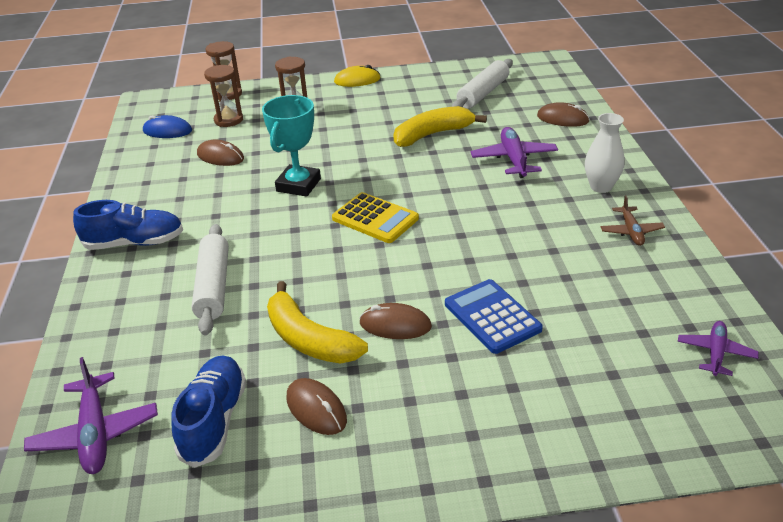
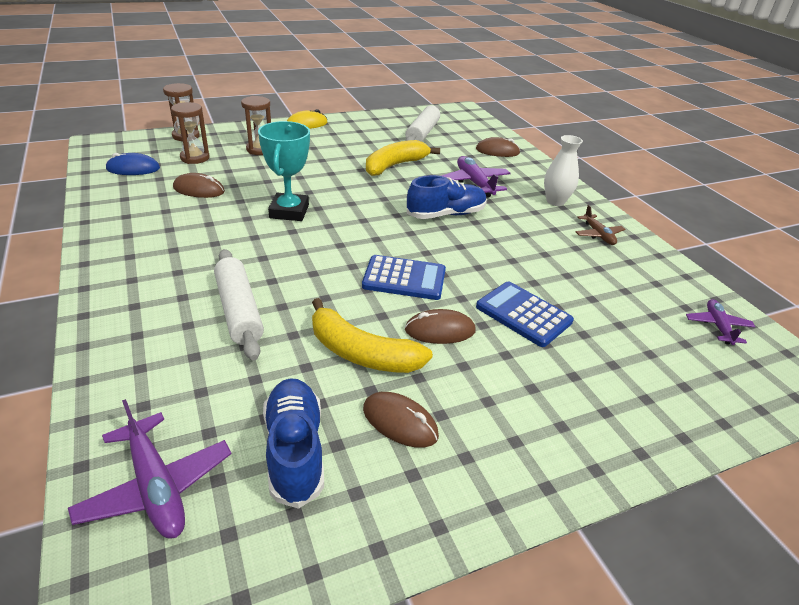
camera: 20 degrees left, 0 degrees up
blue shoe [73,200,183,250] -> blue shoe moved to [407,175,487,219]
yellow calculator [332,192,419,243] -> none
none -> blue calculator [362,255,446,300]

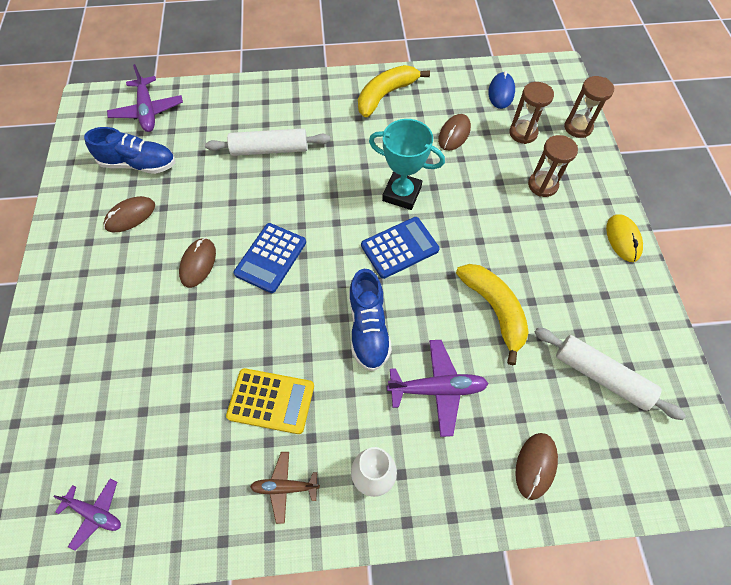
camera: 110 degrees right, 25 degrees up
purple plane [68,399,231,539] -> purple plane turned 90 degrees counterclockwise [107,64,183,132]
yellow banana [312,298,433,373] -> yellow banana moved to [358,65,430,118]
blue calculator [476,281,574,347] -> blue calculator moved to [361,217,440,279]
none -> yellow calculator [226,368,314,434]

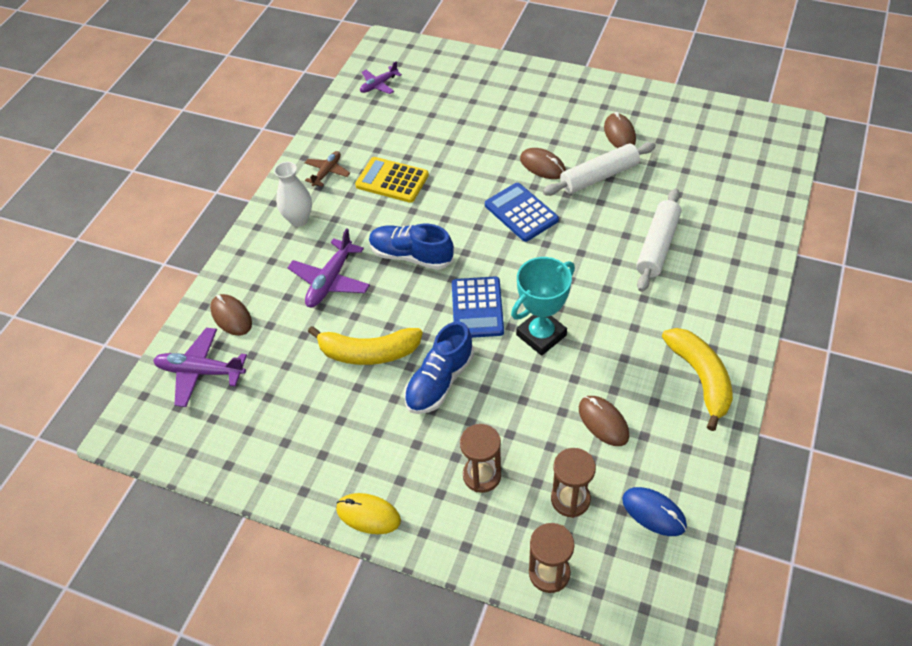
camera: 120 degrees right, 10 degrees down
blue shoe [84,127,175,174] -> blue shoe moved to [404,321,474,414]
purple plane [107,64,183,132] -> purple plane moved to [153,328,247,407]
yellow calculator [226,368,314,434] -> yellow calculator turned 75 degrees clockwise [355,157,429,203]
white rolling pin [535,327,686,420] -> white rolling pin moved to [543,142,656,196]

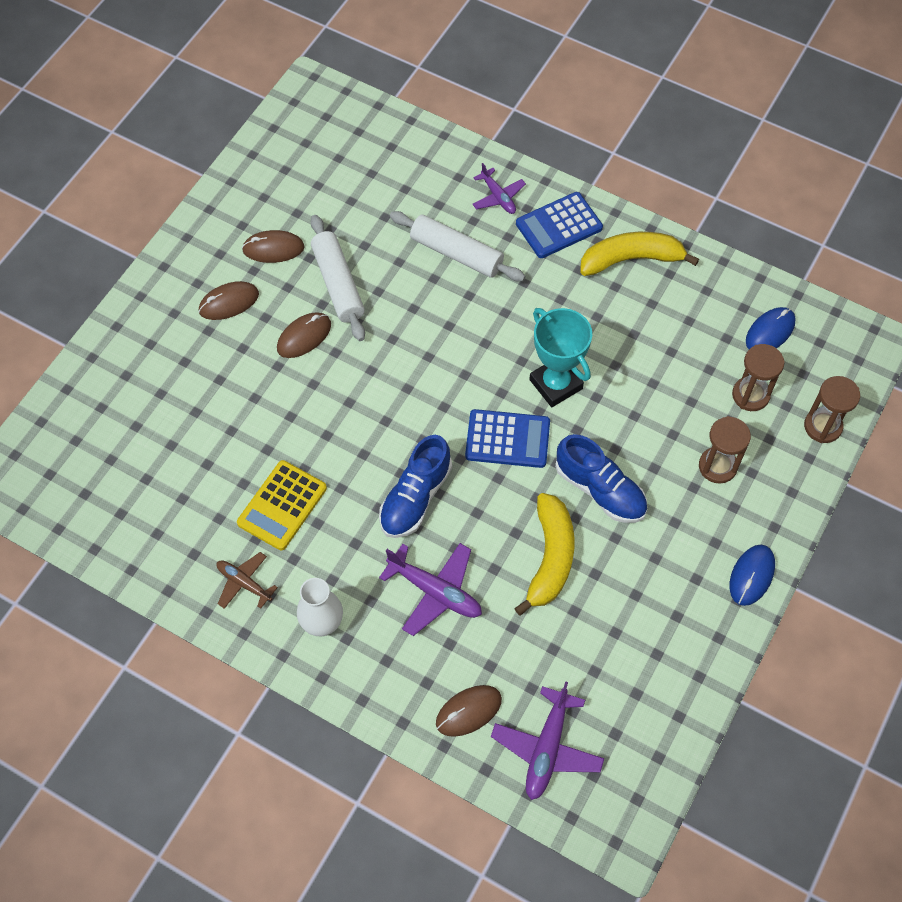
camera: 85 degrees left, 10 degrees up
yellow mouse [336,493,401,534] -> blue mouse [730,545,775,606]
purple plane [360,61,402,94] -> purple plane moved to [472,163,526,214]
blue calculator [485,183,559,242] -> blue calculator moved to [516,192,603,258]
brown mouse [579,396,629,446] -> brown mouse moved to [199,281,259,320]

